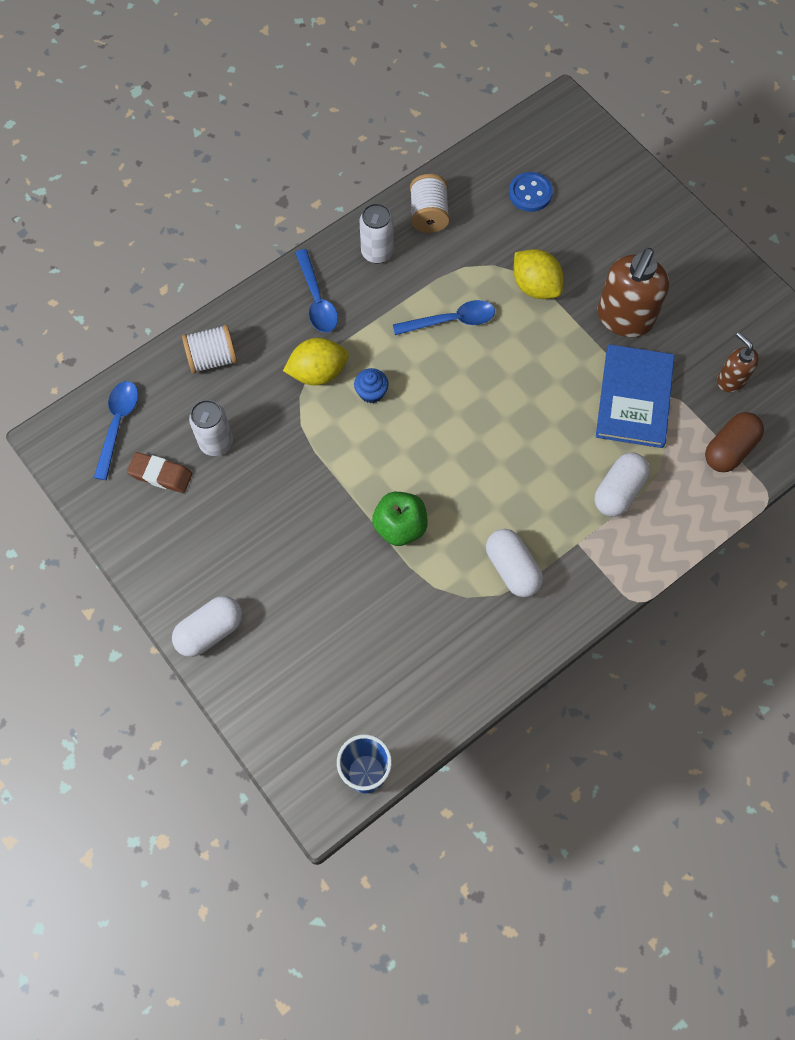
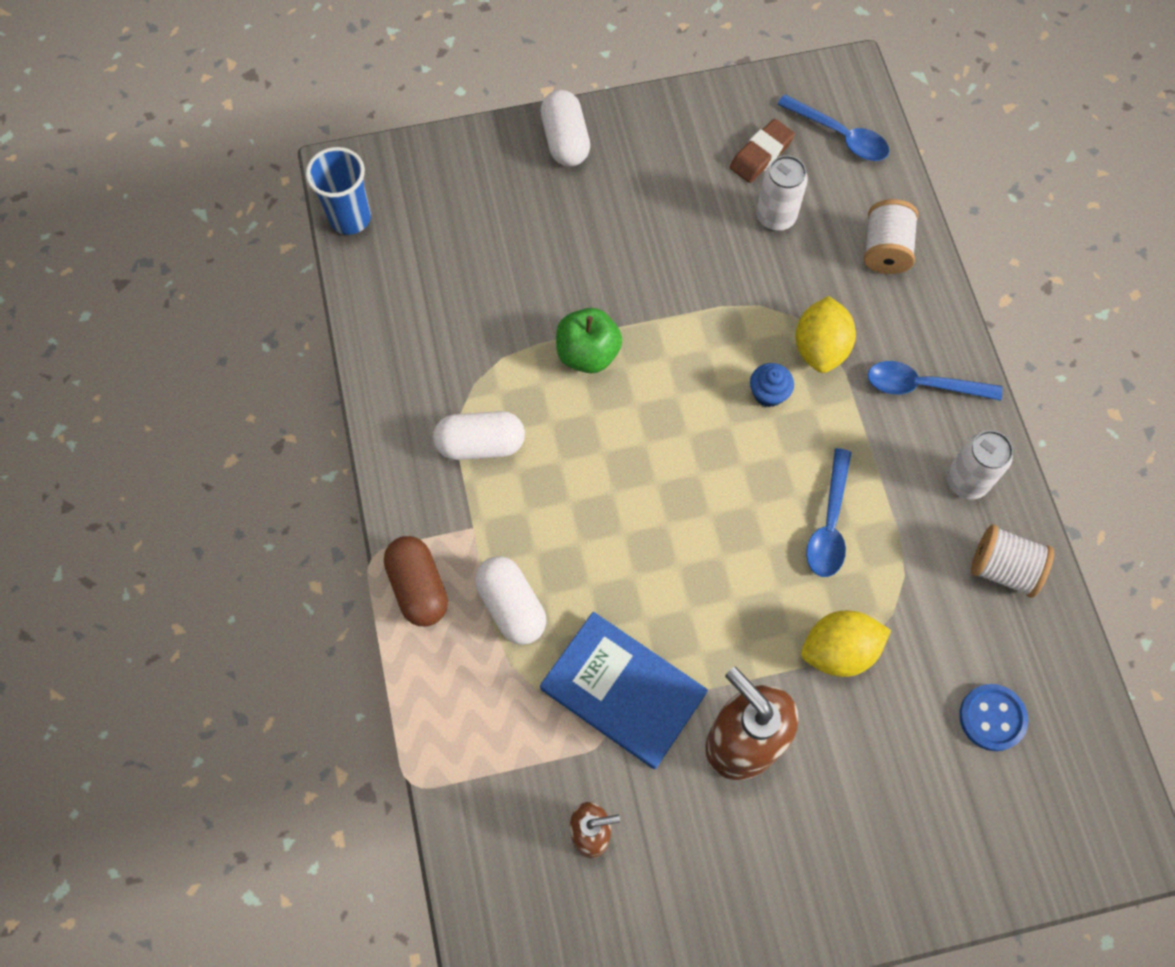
camera: 115 degrees right, 0 degrees up
brown capsule [705,412,764,472] -> brown capsule moved to [384,536,448,626]

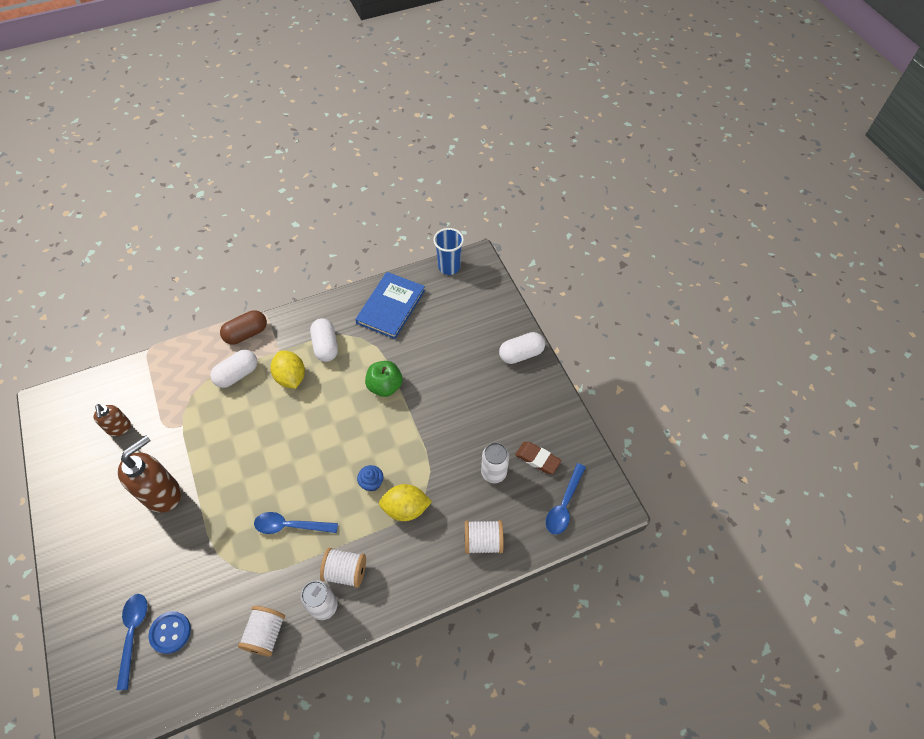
camera: 80 degrees right, 10 degrees down
blue book [540,612,708,769] -> blue book moved to [355,272,425,339]
yellow lemon [801,611,891,677] -> yellow lemon moved to [271,351,305,389]
blue spoon [868,361,1002,401] -> blue spoon moved to [116,594,147,690]
none -> white spool [320,548,366,588]

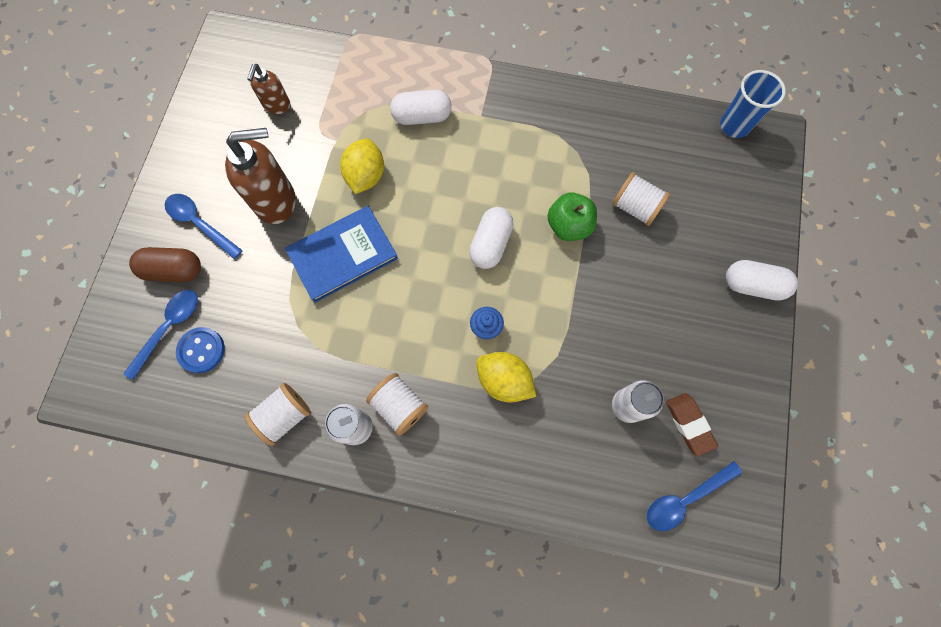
camera: 35 degrees right, 15 degrees up
brown capsule [220,310,267,344] -> brown capsule moved to [129,247,201,282]
blue spoon [254,512,338,534] -> blue spoon moved to [165,194,243,259]
yellow lemon [271,351,305,389] -> yellow lemon moved to [340,138,384,194]
white capsule [310,318,338,362] -> white capsule moved to [469,207,514,269]
blue book [355,272,425,339] -> blue book moved to [285,206,398,303]
white spool [465,520,503,554] -> white spool moved to [612,172,670,226]

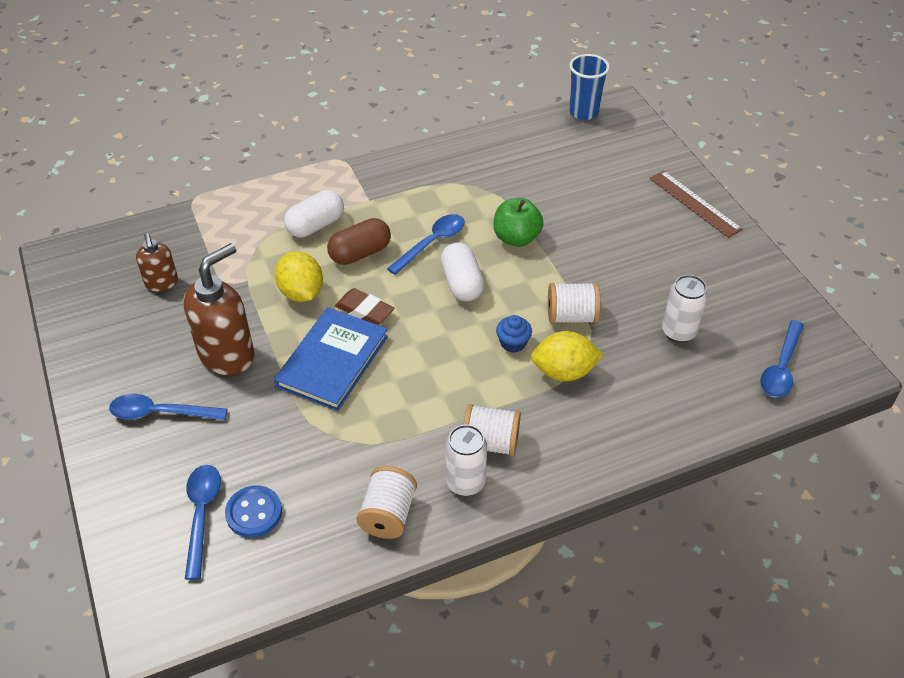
camera: 35 degrees left, 25 degrees down
brown capsule [129,247,201,282] -> brown capsule moved to [327,218,391,265]
white spool [612,172,670,226] -> white spool moved to [548,282,600,324]
brown eraser [666,393,718,456] -> brown eraser moved to [335,288,395,325]
white capsule [726,260,798,301] -> brown ruler [650,171,742,238]
none -> blue spoon [387,214,465,275]

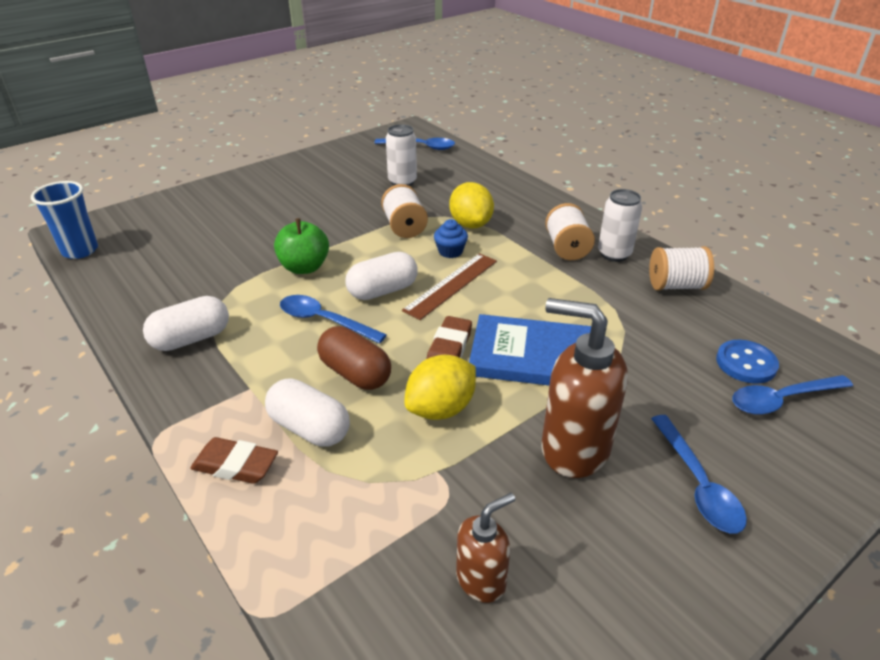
camera: 105 degrees left, 10 degrees down
brown ruler [650,171,742,238] -> brown ruler moved to [402,253,497,320]
none -> white capsule [143,296,229,351]
none -> brown eraser [190,437,278,484]

